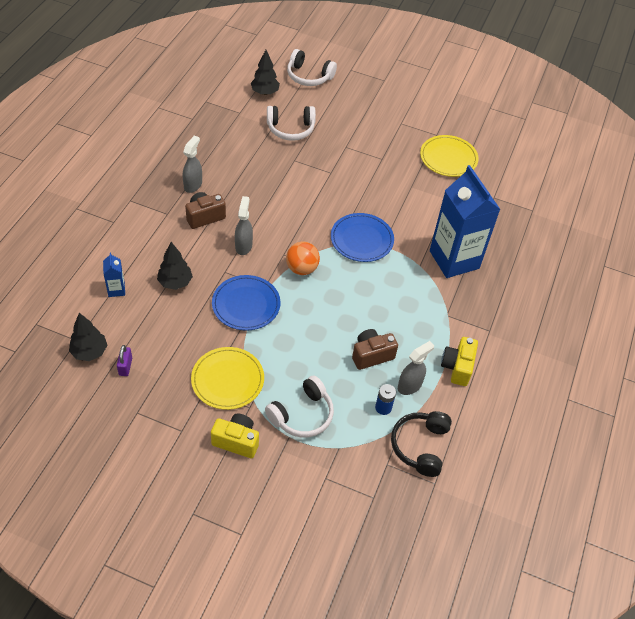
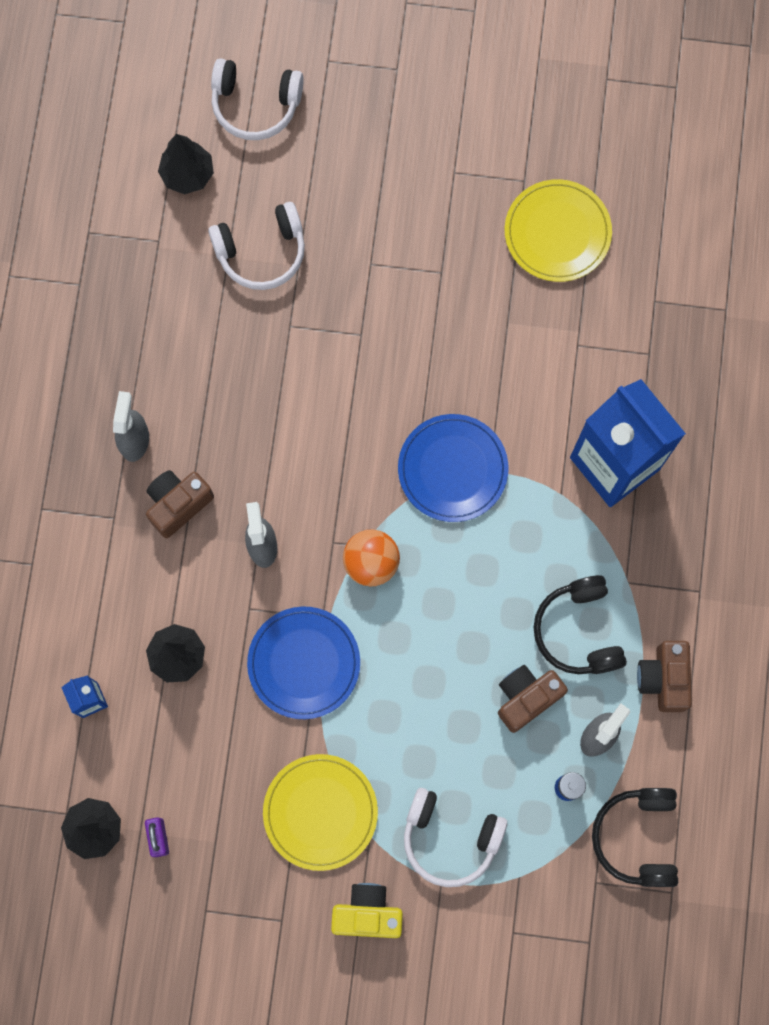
camera: 10 degrees left, 25 degrees up
white headphones [265,376,334,438] -> white headphones turned 75 degrees clockwise [404,788,507,887]
yellow camera [441,337,478,386] -> brown camera [637,641,692,712]
none -> black headphones [533,575,627,674]

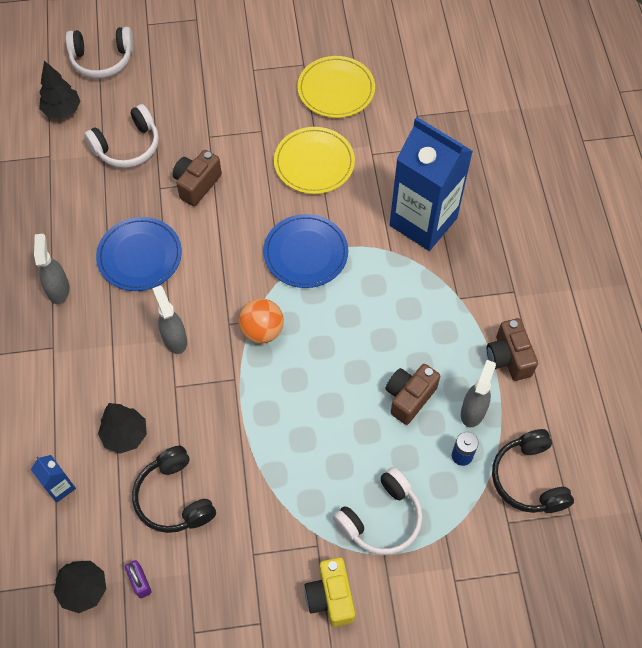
camera: 15 degrees left, 15 degrees down
brown camera [146,470,214,538] -> brown camera moved to [173,150,222,206]
blue plate [247,606,360,719] -> blue plate moved to [96,217,182,291]
yellow plate [263,754,378,871] -> yellow plate moved to [274,127,355,194]
yellow camera [331,883,403,938] -> yellow camera turned 90 degrees counterclockwise [304,558,355,627]
white headphones [404,788,507,887] -> white headphones turned 45 degrees counterclockwise [333,467,423,555]
black headphones [533,575,627,674] -> black headphones moved to [132,446,216,533]

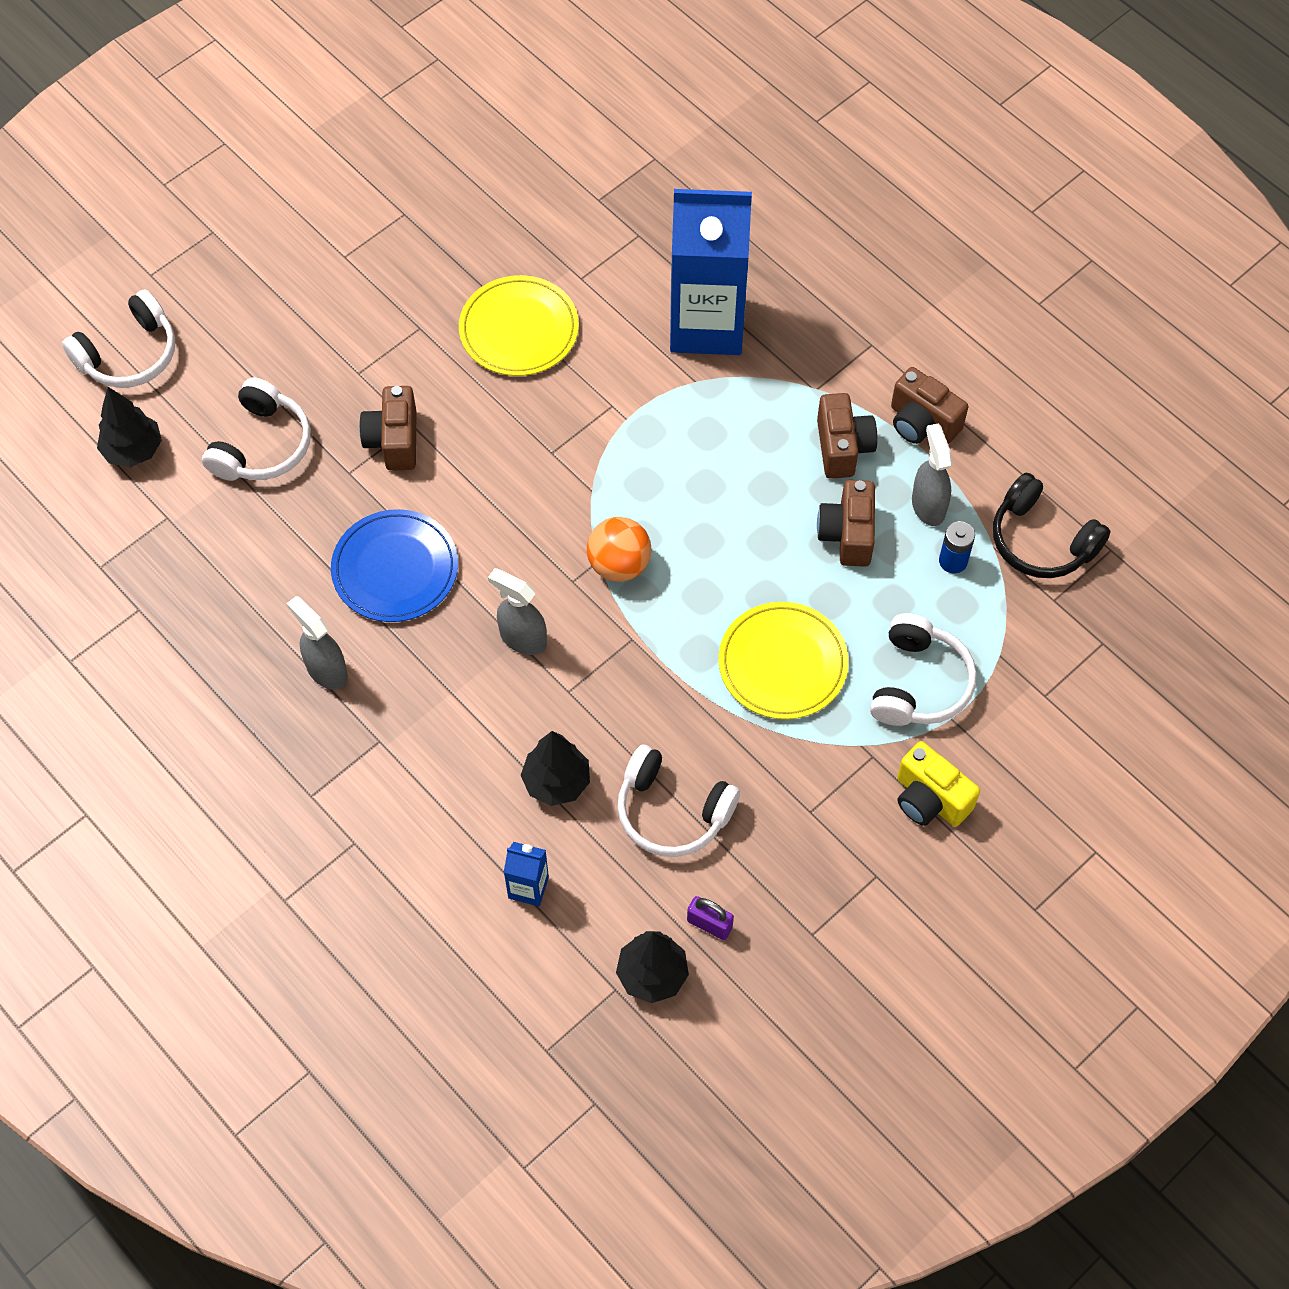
camera: 35 degrees left, 0 degrees up
black headphones [132,446,216,533] -> white headphones [618,745,740,857]
blue plate [263,214,348,288] -> none
yellow plate [297,56,375,118] -> yellow plate moved to [719,602,849,719]
none -> brown camera [817,393,877,479]

